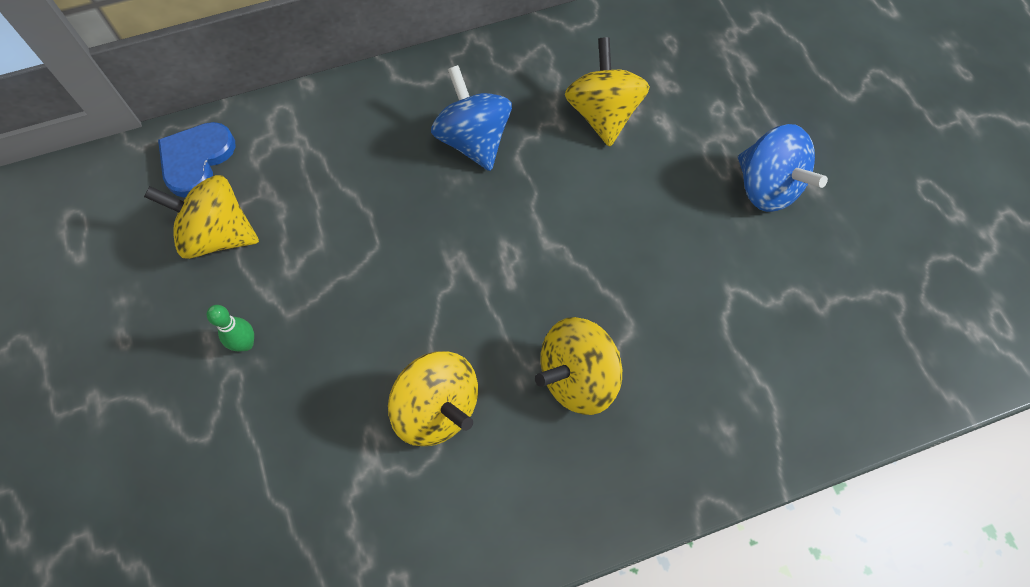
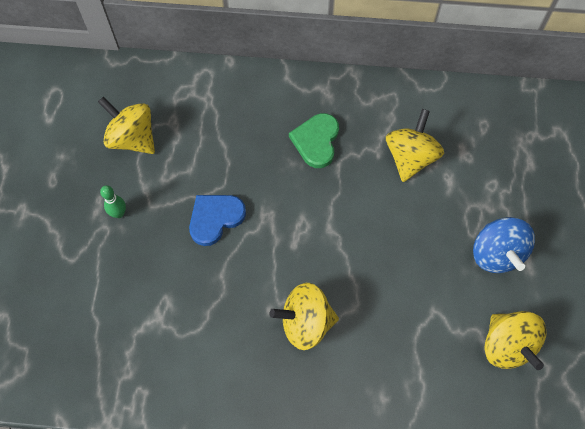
camera: 25 degrees right, 0 degrees up
blue heart [158,122,236,198] -> blue heart moved to [189,195,246,246]
yellow spinning top [388,351,478,446] -> yellow spinning top moved to [484,311,547,370]
blue spinning top [431,65,512,171] -> green heart [289,113,339,168]

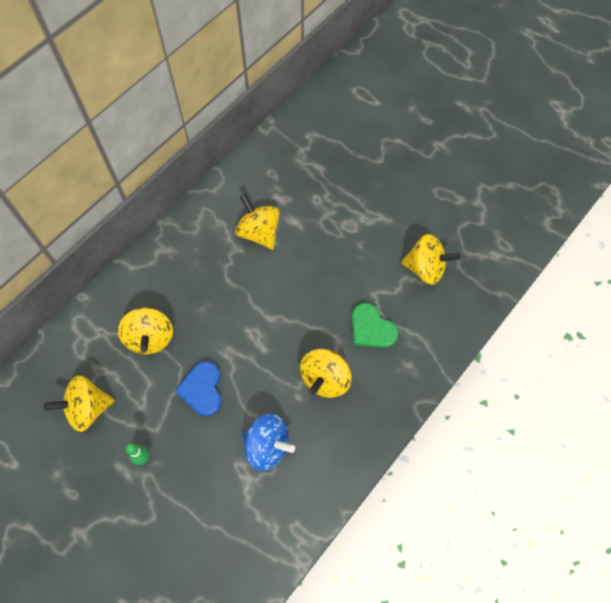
camera: 55 degrees left, 0 degrees up
green heart [289,113,339,168] -> green heart moved to [352,303,398,348]
blue spinning top [473,217,535,273] -> blue spinning top moved to [241,413,295,471]
none -> yellow spinning top [118,308,173,354]

